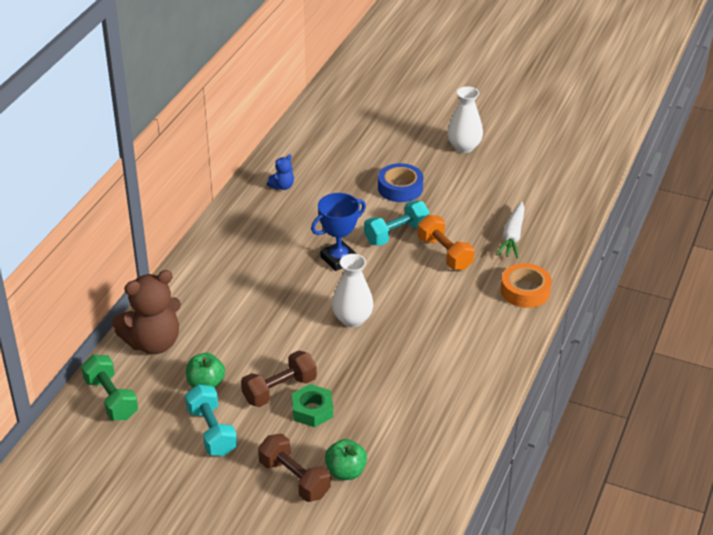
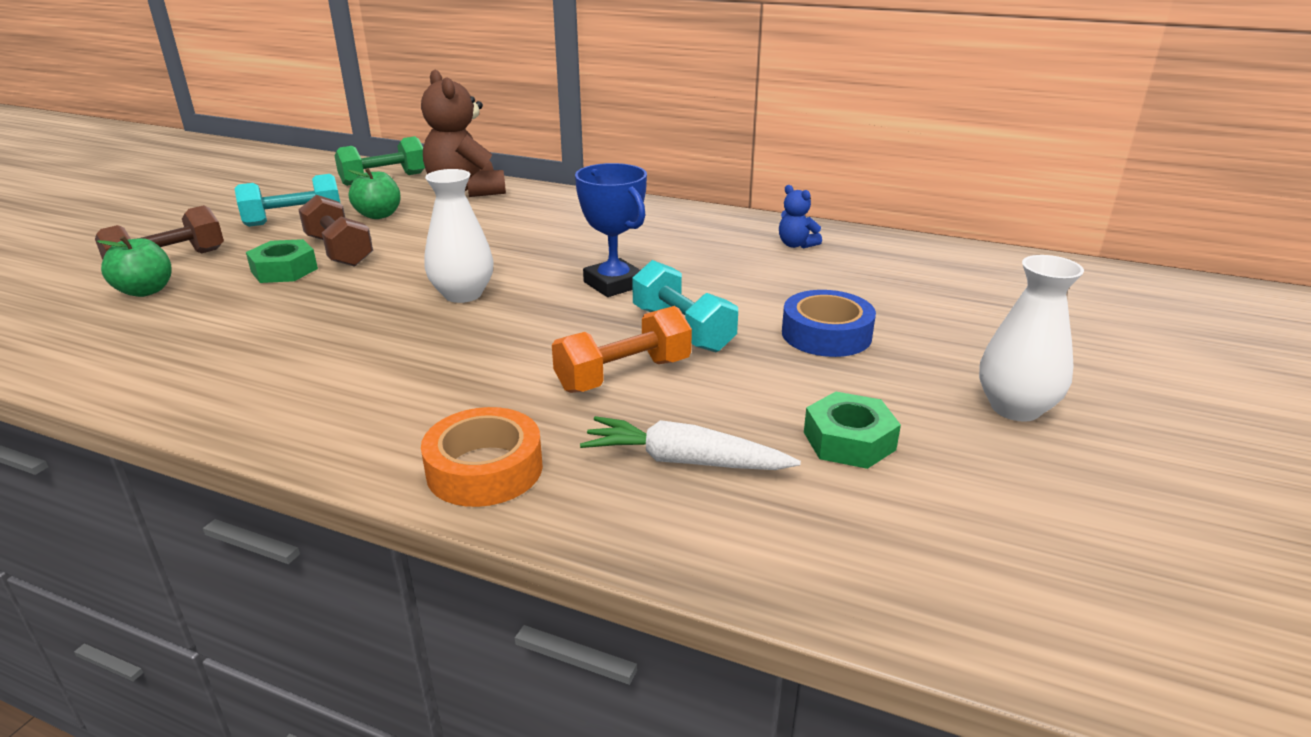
camera: 90 degrees right, 10 degrees down
none -> green nut [804,392,901,469]

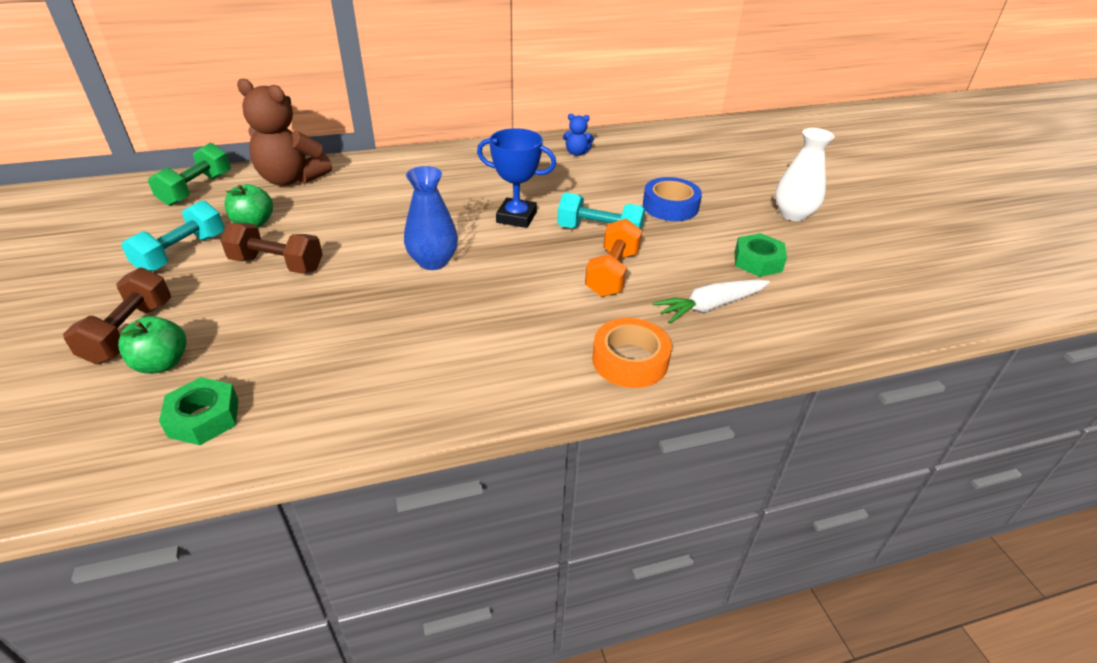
camera: 40 degrees left, 10 degrees up
green nut [246,239,318,283] -> green nut moved to [159,377,239,445]
white vase [424,169,494,303] -> blue vase [404,166,458,270]

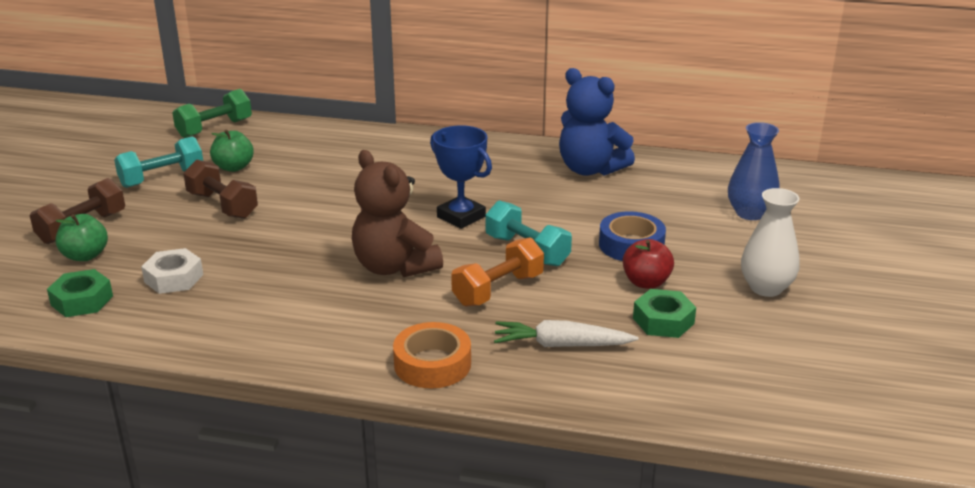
camera: 30 degrees right, 10 degrees down
brown teddy bear [237,79,332,186] -> brown teddy bear moved to [352,150,443,277]
blue vase [404,166,458,270] -> blue vase moved to [728,122,780,220]
blue teddy bear [563,113,594,156] -> blue teddy bear [559,68,635,176], size x2.20
none -> white nut [141,248,203,294]
none -> red apple [623,239,674,289]

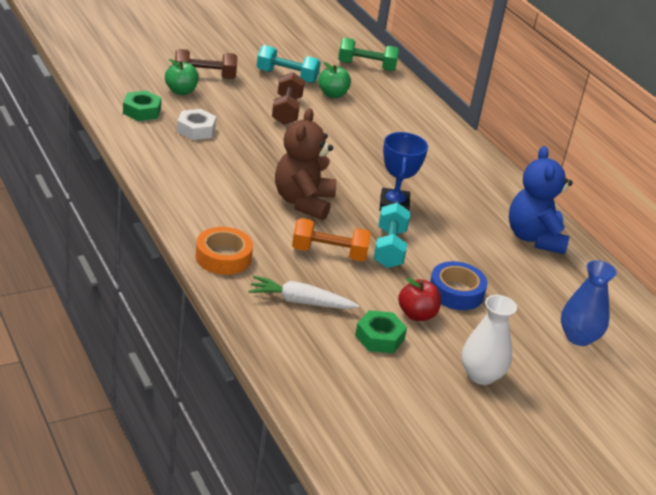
camera: 45 degrees right, 5 degrees up
white carrot [494,320,639,347] -> white carrot turned 45 degrees counterclockwise [248,276,359,309]

